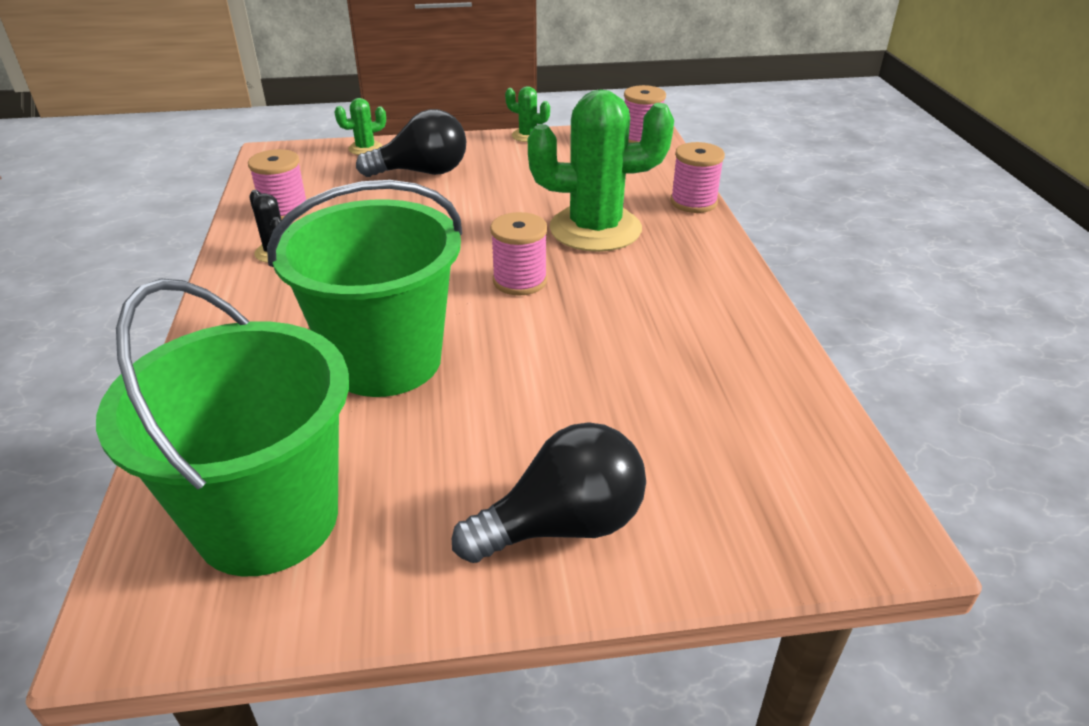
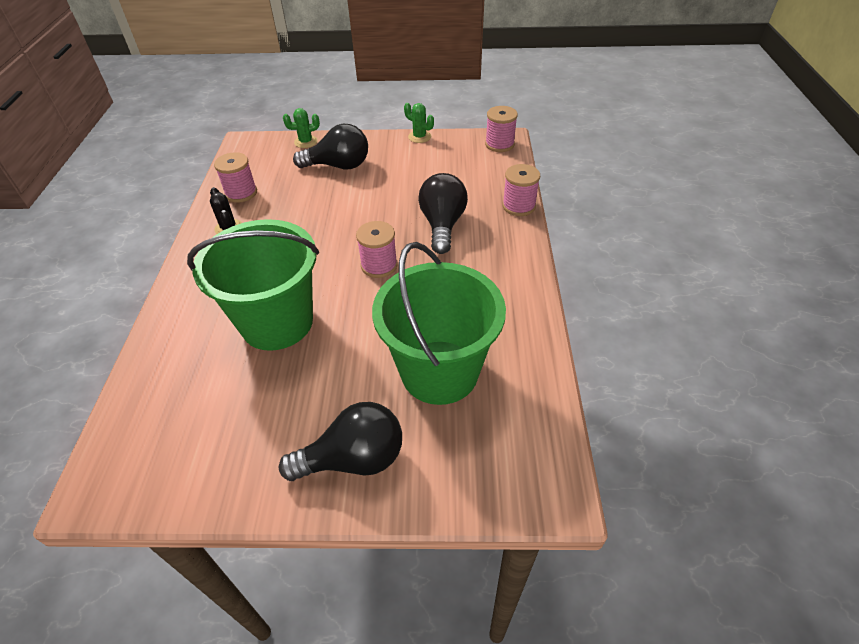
camera: 10 degrees right, 10 degrees up
green bucket [96,279,349,576] -> green bucket moved to [372,242,506,405]
green cactus [528,90,674,252] -> black light bulb [418,173,468,254]

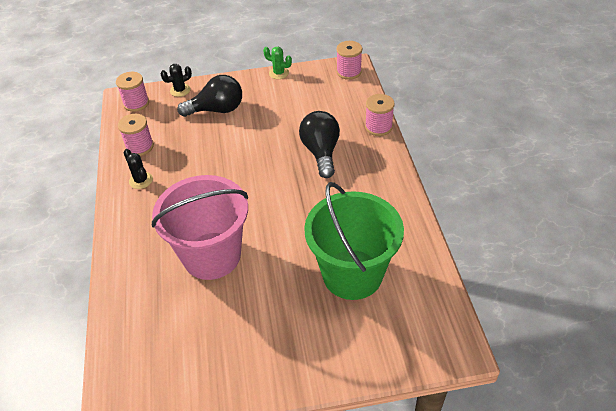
camera: 10 degrees left, 0 degrees up
green bucket [187,219,319,351] -> pink bucket [152,175,248,280]
black light bulb [279,402,402,481] -> none
green cactus [283,108,320,148] -> black cactus [161,64,192,97]
pink spool [356,221,398,278] -> pink spool moved to [116,72,149,112]

